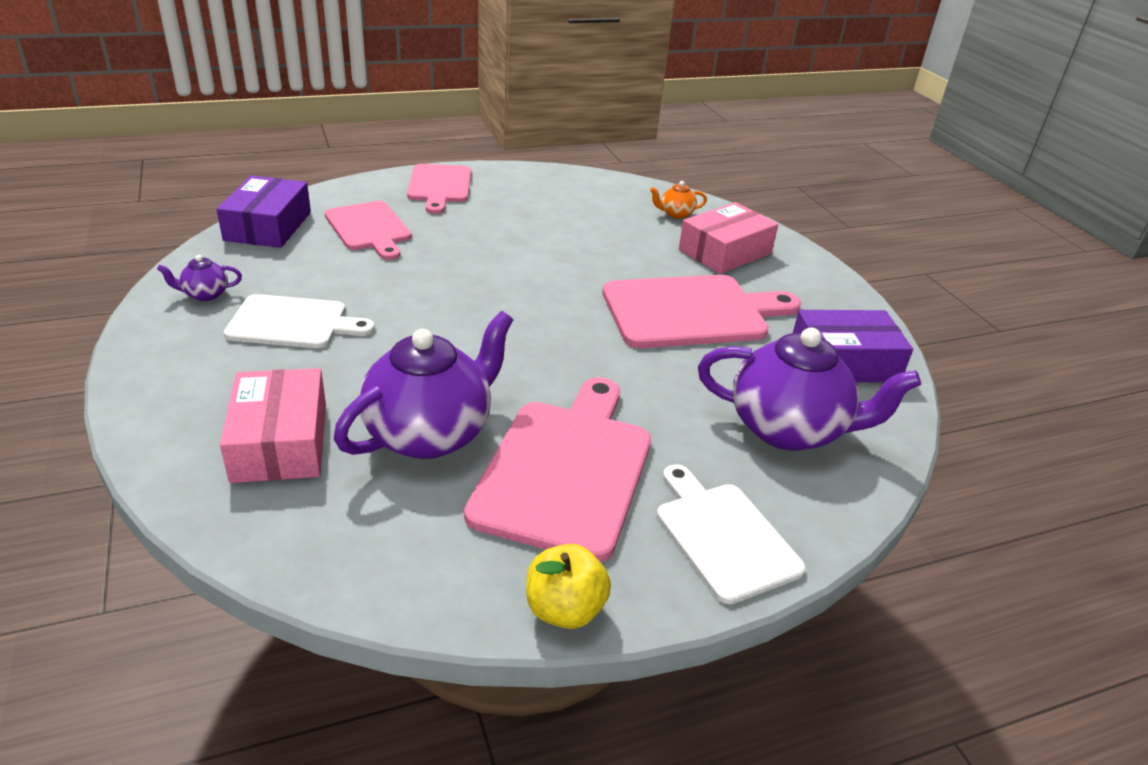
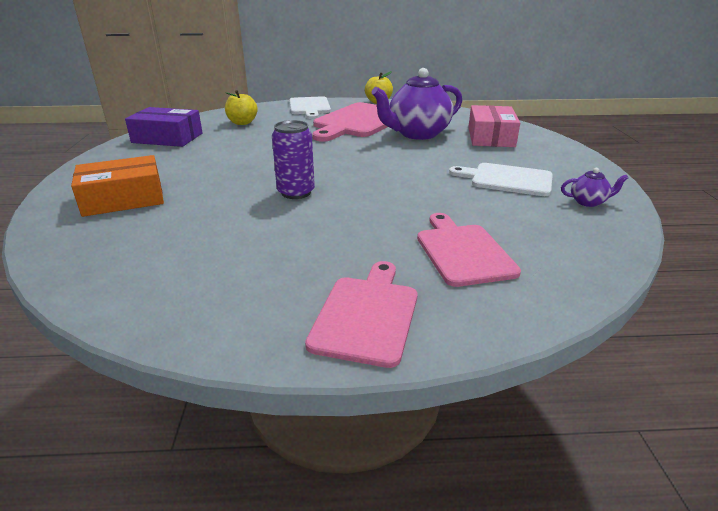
camera: 160 degrees left, 5 degrees down
purple box [216,175,311,248] -> none
pink cutting board [602,275,801,348] -> none
orange teapot [650,181,707,219] -> none
pink box [679,202,778,274] -> orange box [71,155,164,217]
purple teapot [698,327,921,451] -> yellow apple [225,90,258,125]
none -> purple can [272,120,315,199]

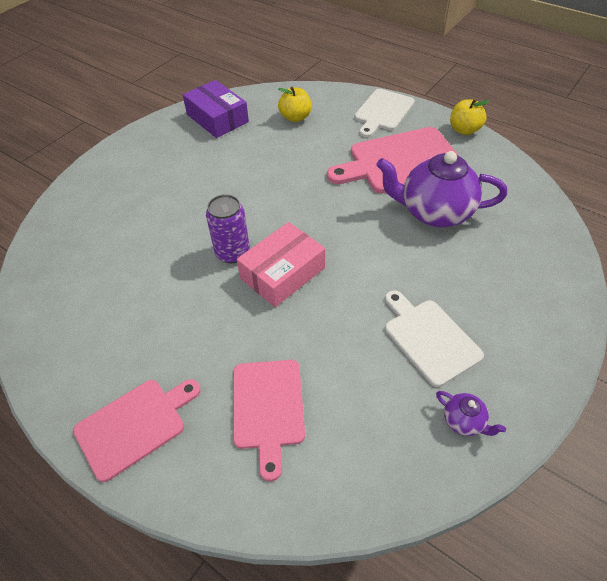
camera: 40 degrees right, 20 degrees up
orange box [71,155,164,217] -> none
pink cutting board [417,213,521,287] -> pink cutting board turned 150 degrees clockwise [233,360,305,481]
pink box [468,105,520,147] -> pink box moved to [237,222,325,307]

